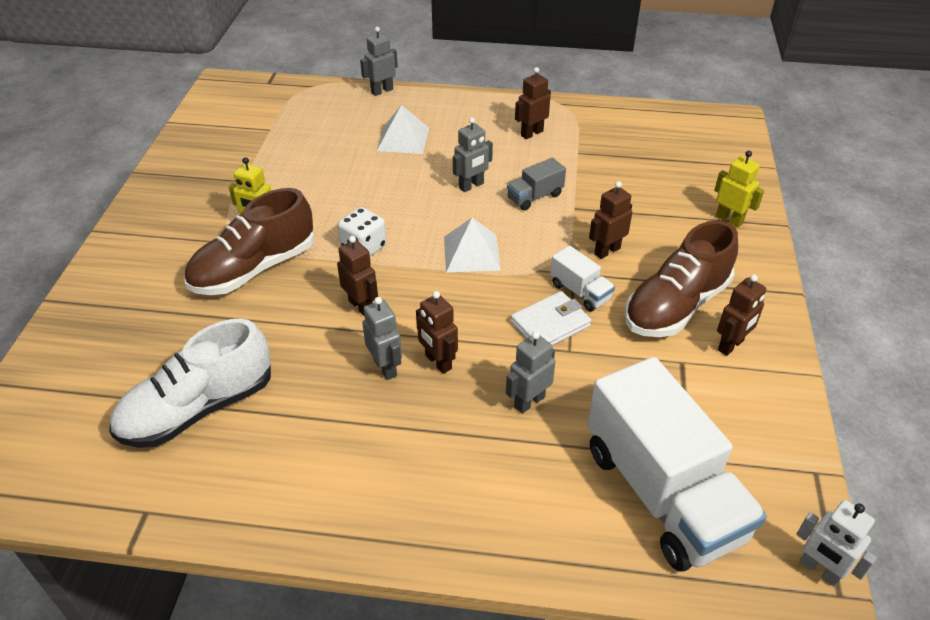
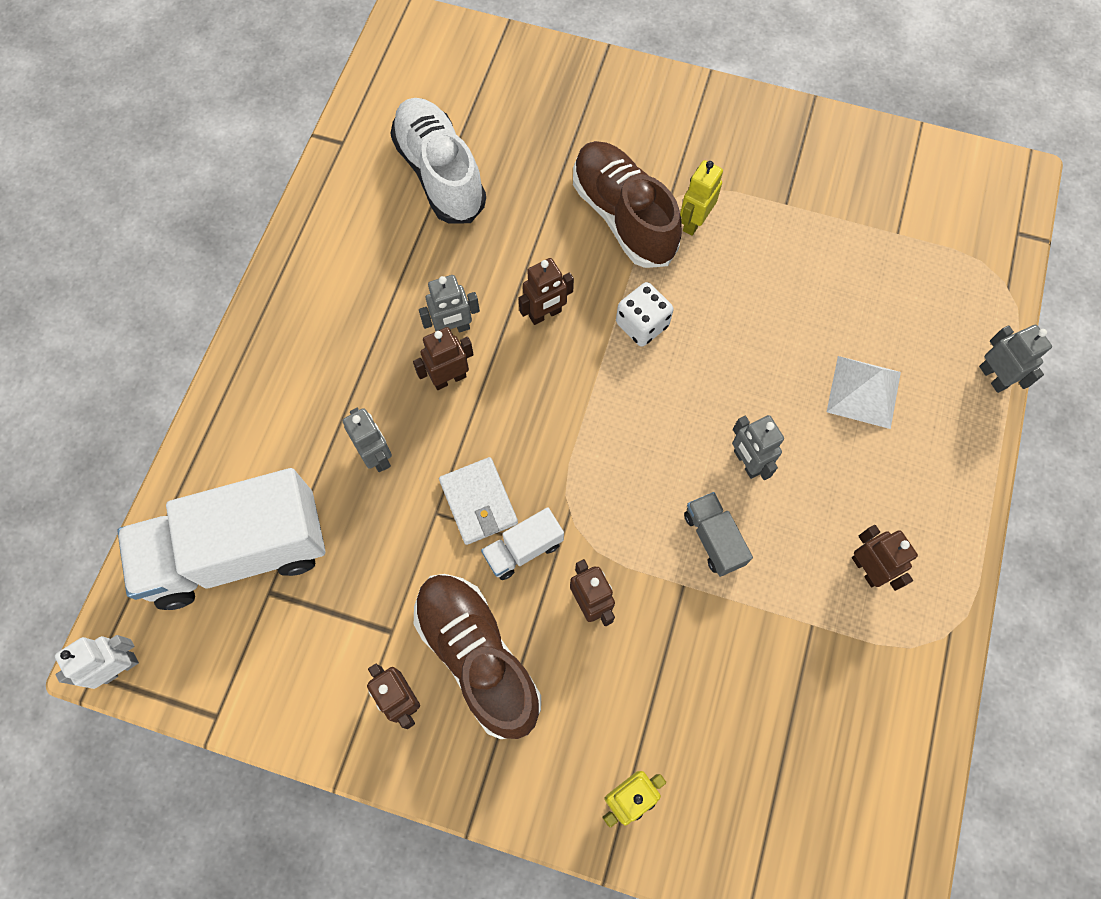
camera: 100 degrees right, 25 degrees up
white pyramid [444,218,501,273] -> none

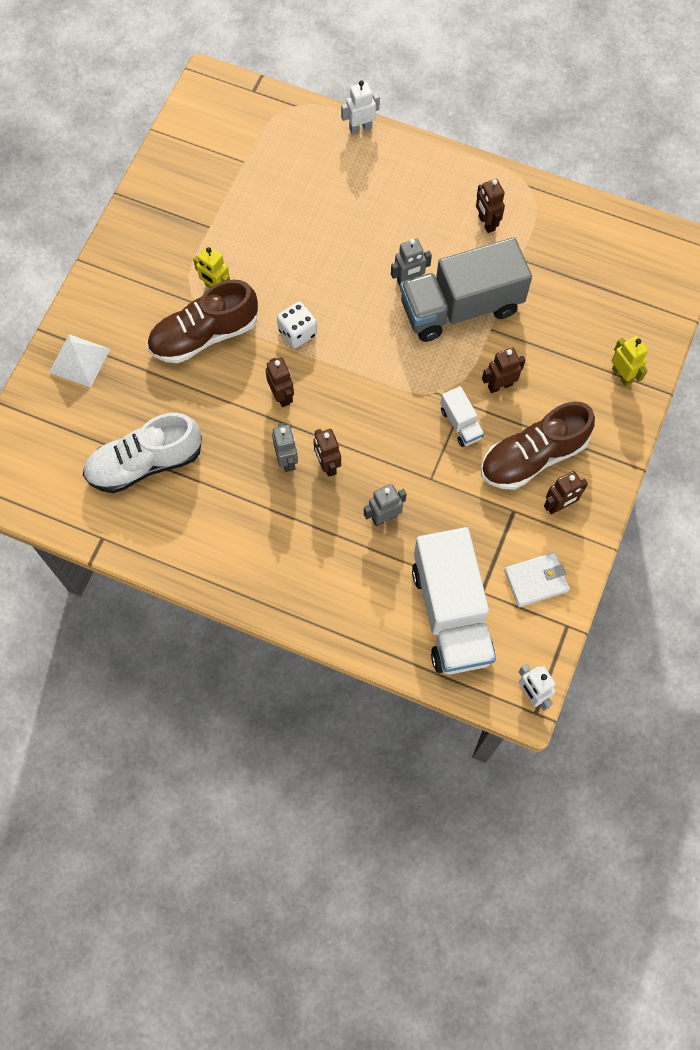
camera: 85 degrees left, 0 degrees up
white wallet [439,457,518,545] -> white wallet moved to [504,552,570,607]
grey truck [684,492,753,577] -> grey truck [400,237,532,342], size x2.29
white pyramid [827,356,901,429] -> white pyramid moved to [49,334,110,388]
brown robot [852,525,918,591] -> brown robot turned 90 degrees counterclockwise [476,179,505,233]
grey robot [979,325,1052,393] -> white robot [341,81,380,134]

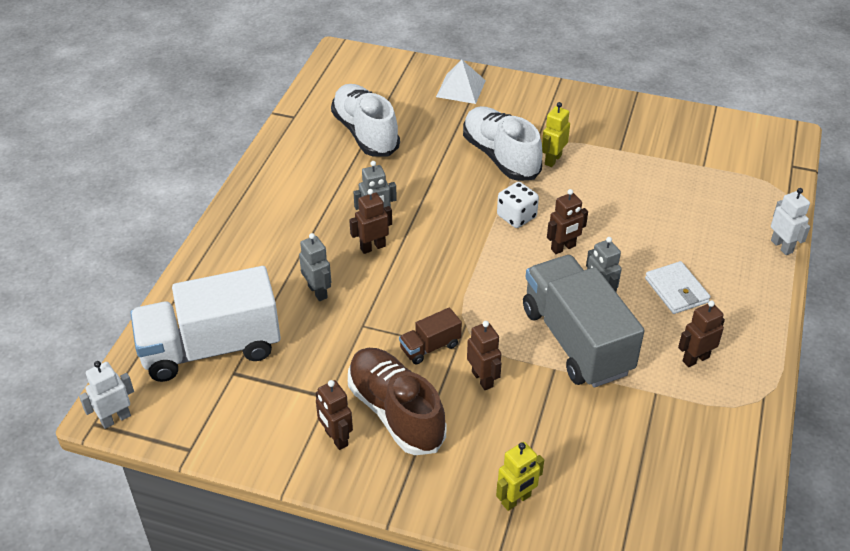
camera: 85 degrees right, 25 degrees down
brown shoe [147,280,258,363] -> white shoe [463,106,543,181]
brown robot [265,357,294,407] -> brown robot moved to [547,189,588,254]
white truck [440,386,484,447] -> brown truck [399,308,462,364]
white wallet [504,552,570,607] -> white wallet moved to [645,261,711,314]

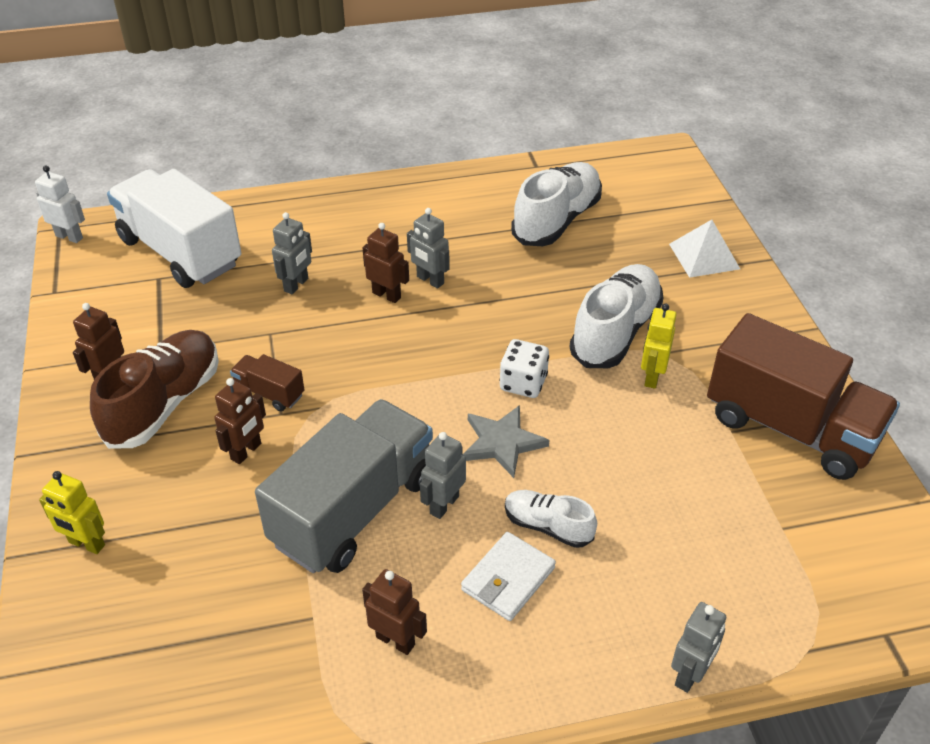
camera: 60 degrees right, 0 degrees up
yellow robot [542,102,570,167] -> yellow robot turned 75 degrees counterclockwise [641,304,677,389]
brown robot [547,189,588,254] -> grey star [463,405,549,478]
white robot [771,188,810,255] -> grey robot [671,602,726,693]
none -> white shoe [505,490,597,548]
none -> brown truck [707,313,900,480]

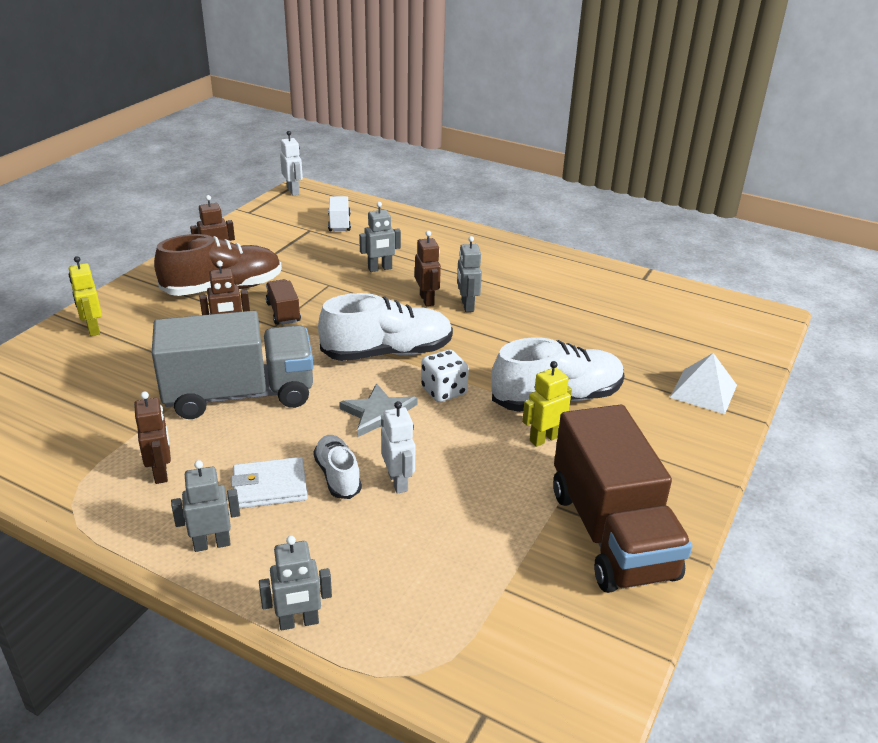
camera: 40 degrees right, 10 degrees down
white truck [107,169,241,288] -> white truck [328,196,351,231], size x0.44
grey robot [420,432,466,519] -> grey robot moved to [171,460,240,552]
white shoe [511,162,602,246] -> white shoe moved to [318,293,453,361]
none -> white robot [381,401,415,494]

